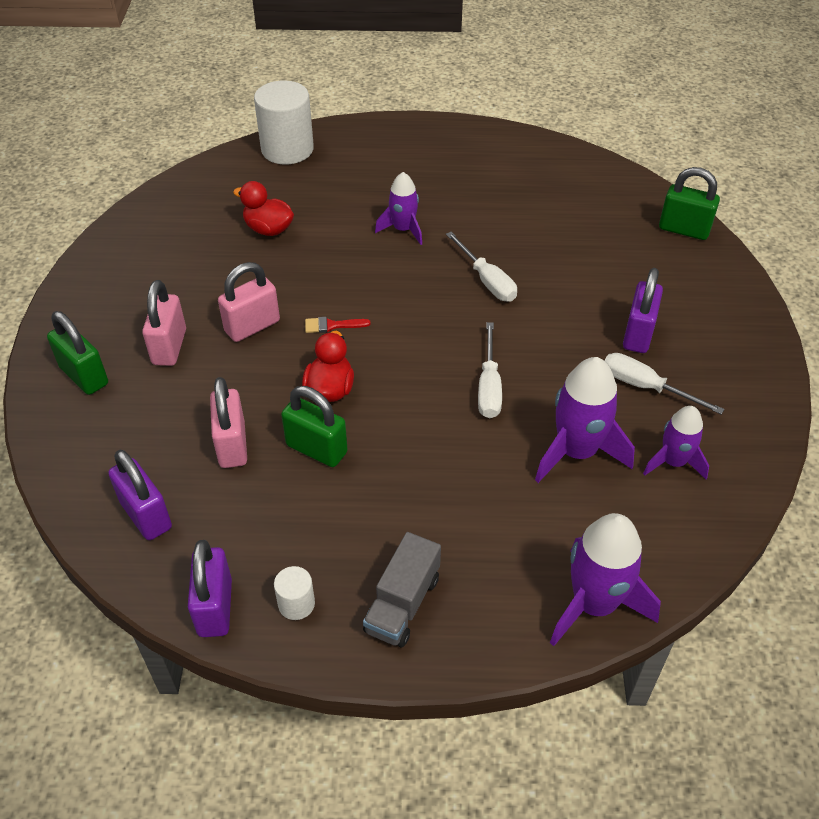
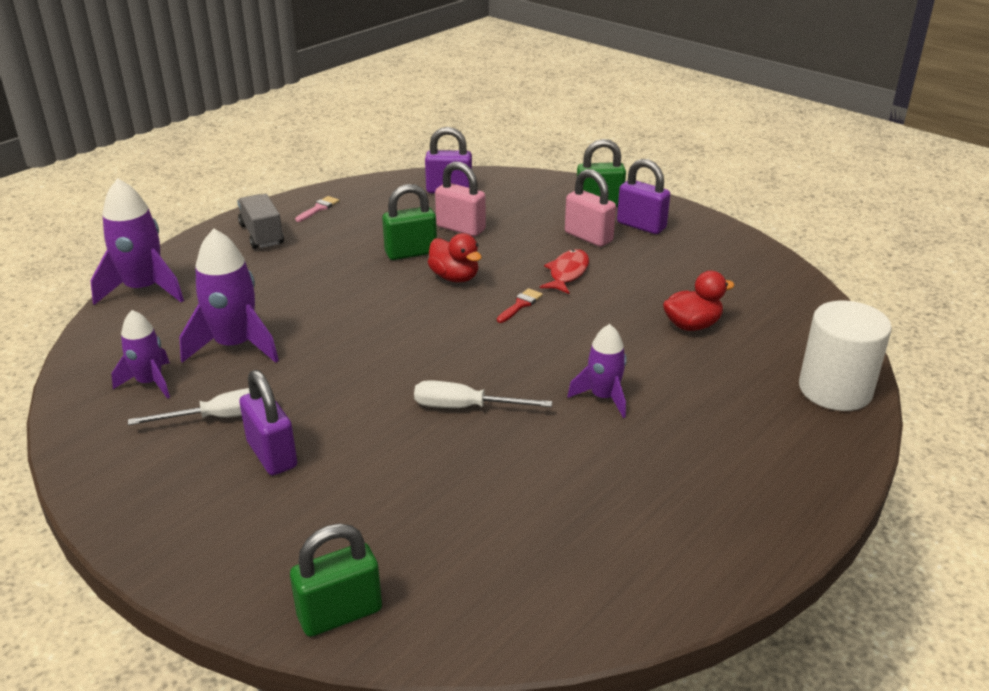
camera: 130 degrees right, 15 degrees down
purple padlock [188,540,232,637] -> purple padlock moved to [617,159,670,234]
pink padlock [218,262,280,342] -> red fish [540,249,589,294]
white cylinder [274,566,315,620] -> pink brush [295,196,339,222]
white screwdriver [478,322,502,418] -> none

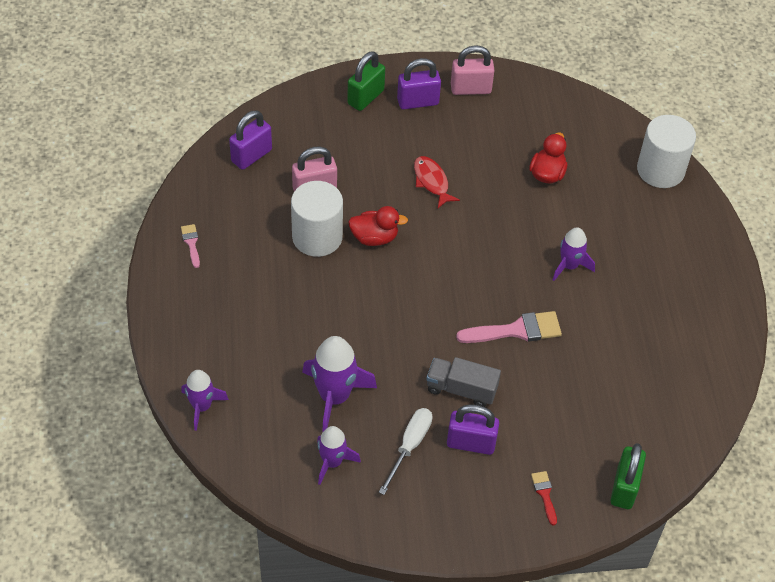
camera: 50 degrees left, 20 degrees up
purple rocket [90,178,184,305] -> purple rocket [181,370,229,431], size x0.62
grey truck [237,194,284,249] -> grey truck moved to [426,357,501,407]
green padlock [382,184,437,260] -> white cylinder [291,181,343,257]
white screwdriver [414,380,552,408] -> pink brush [456,311,562,343]
red brush [497,288,543,323] -> red brush moved to [531,471,557,525]
pink padlock [565,169,616,247] -> pink padlock moved to [451,45,495,95]

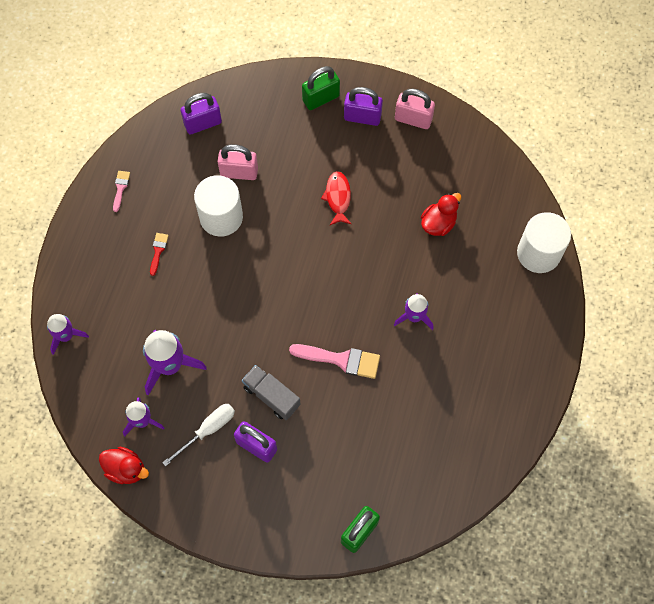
camera: 25 degrees right, 15 degrees up
red duck [348,206,408,246] -> red duck moved to [99,447,149,484]
red brush [531,471,557,525] -> red brush moved to [150,233,169,276]

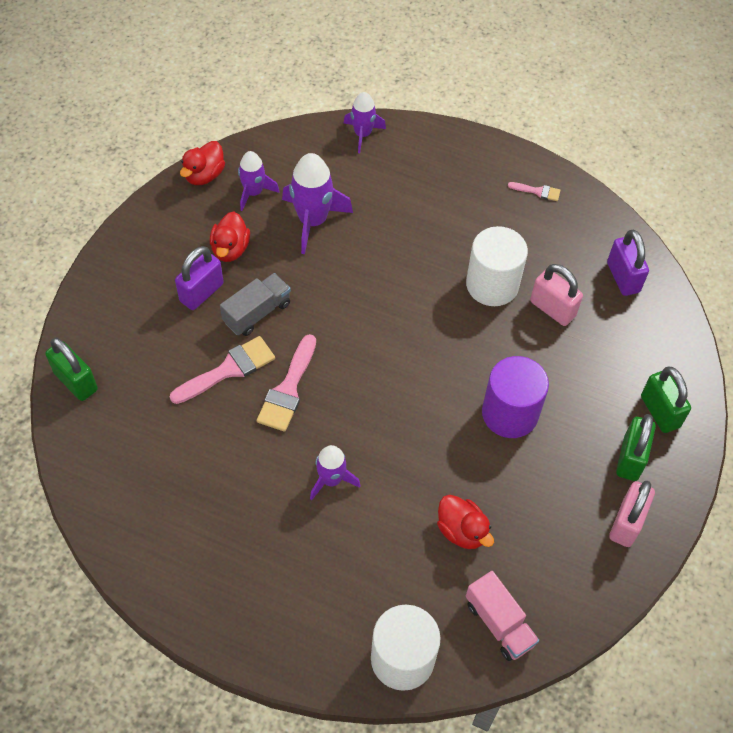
camera: 95 degrees right, 10 degrees down
red brush [150,233,169,276] -> none
white screwdriver [162,404,235,467] -> red duck [210,211,250,262]
pink padlock [218,144,258,180] -> pink padlock turned 60 degrees counterclockwise [530,264,583,326]
red fish [321,171,351,225] -> purple cylinder [482,356,549,438]
purple padlock [344,87,383,126] -> green padlock [616,414,656,481]
none -> pink brush [170,336,275,404]
none -> pink truck [466,571,539,661]

